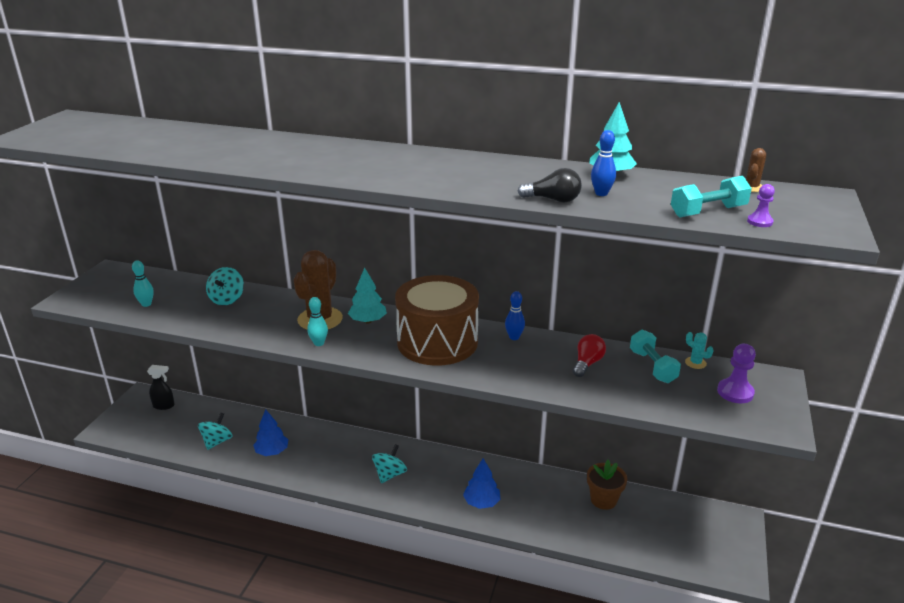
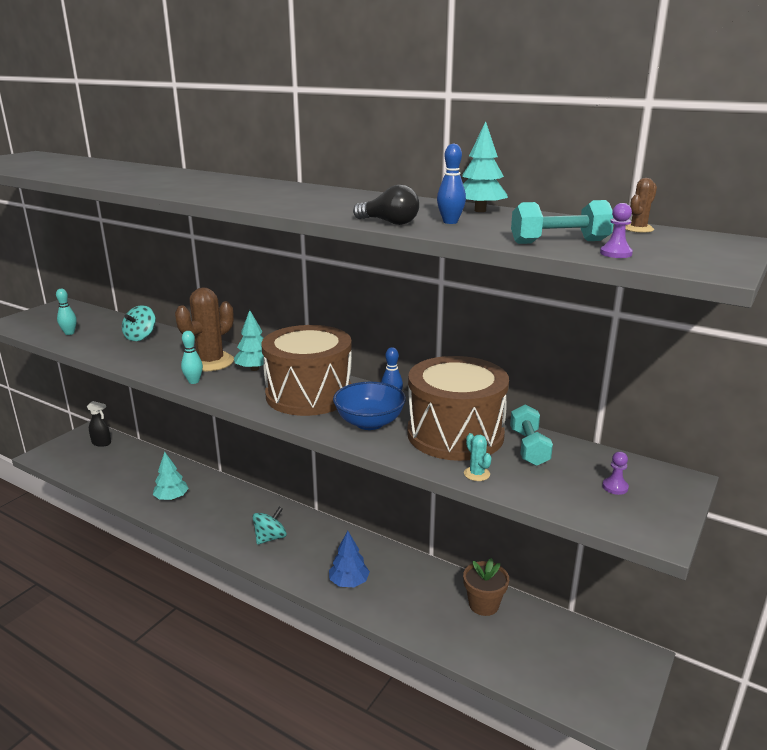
camera: 15 degrees right, 5 degrees down
turquoise spinning top [198,412,233,450] -> none
blue tree [253,409,288,456] -> turquoise tree [153,452,189,500]
red light bulb [573,334,606,377] -> brown drum [407,356,509,461]
turquoise cactus [685,332,714,369] -> turquoise cactus moved to [464,433,492,481]
purple pawn [717,344,756,403] -> purple pawn [602,452,629,495], size x0.58
none -> blue bowl [333,382,406,430]

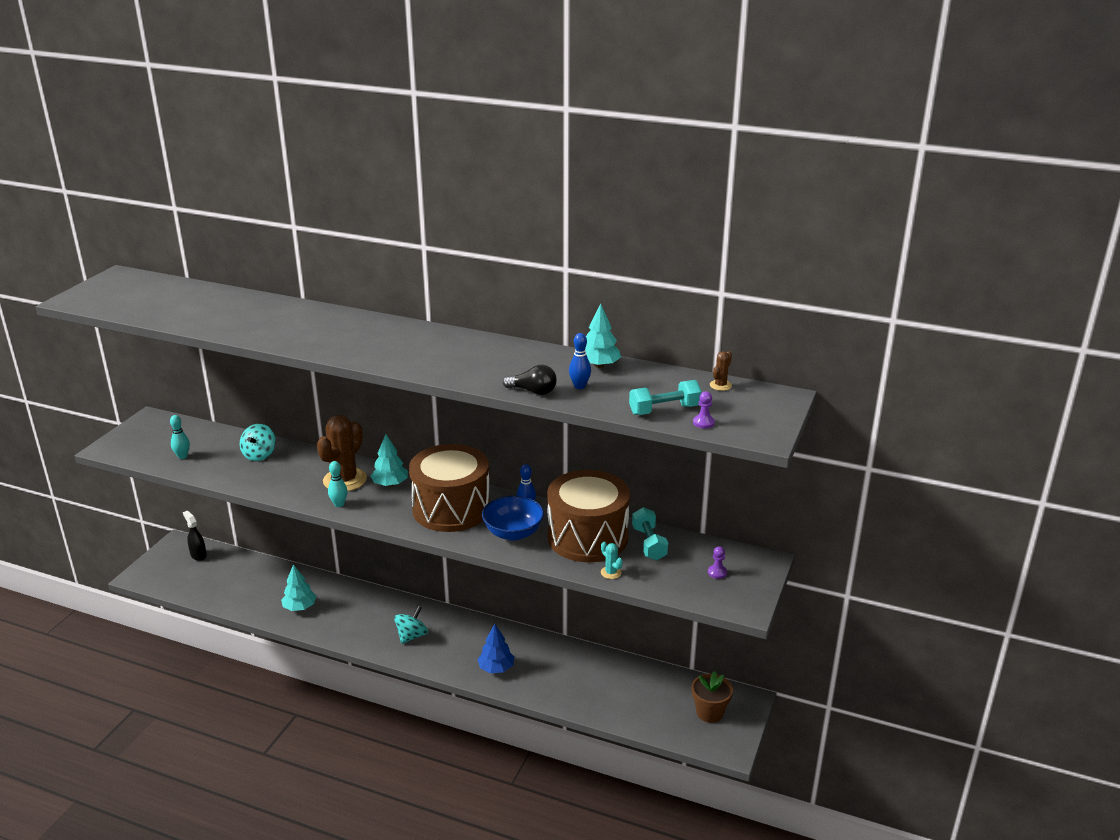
camera: 10 degrees left, 5 degrees up
black spray bottle [87,401,111,447] -> black spray bottle turned 135 degrees counterclockwise [183,511,207,561]
brown flower pot [463,558,509,616] -> brown flower pot moved to [691,671,733,723]

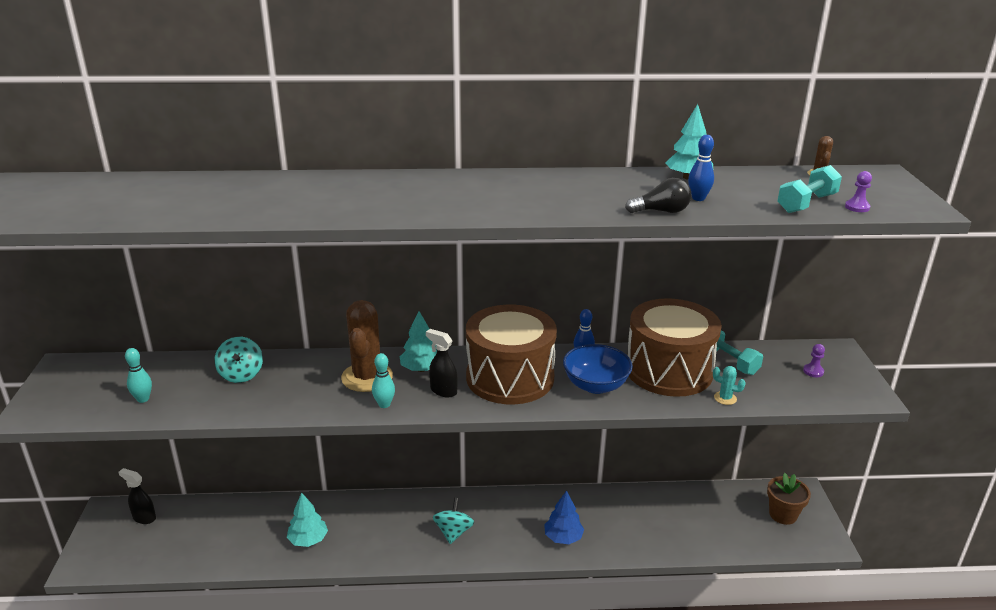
camera: 25 degrees left, 0 degrees up
none -> black spray bottle [426,329,458,397]

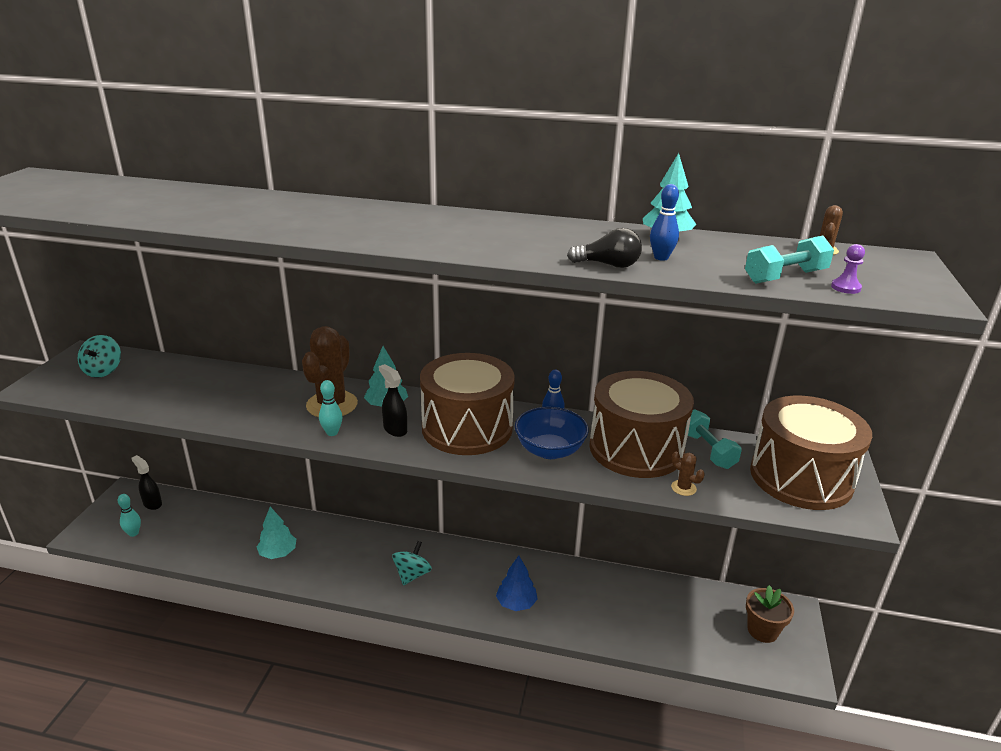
camera: 15 degrees right, 0 degrees up
turquoise bowling pin [125,348,152,403] -> turquoise bowling pin moved to [118,494,141,537]
turquoise spinning top [214,337,263,383] -> turquoise spinning top moved to [78,335,121,378]
turquoise cactus [713,366,746,405] -> brown cactus [671,452,705,496]
purple pawn [803,344,825,377] -> brown drum [750,396,872,510]

